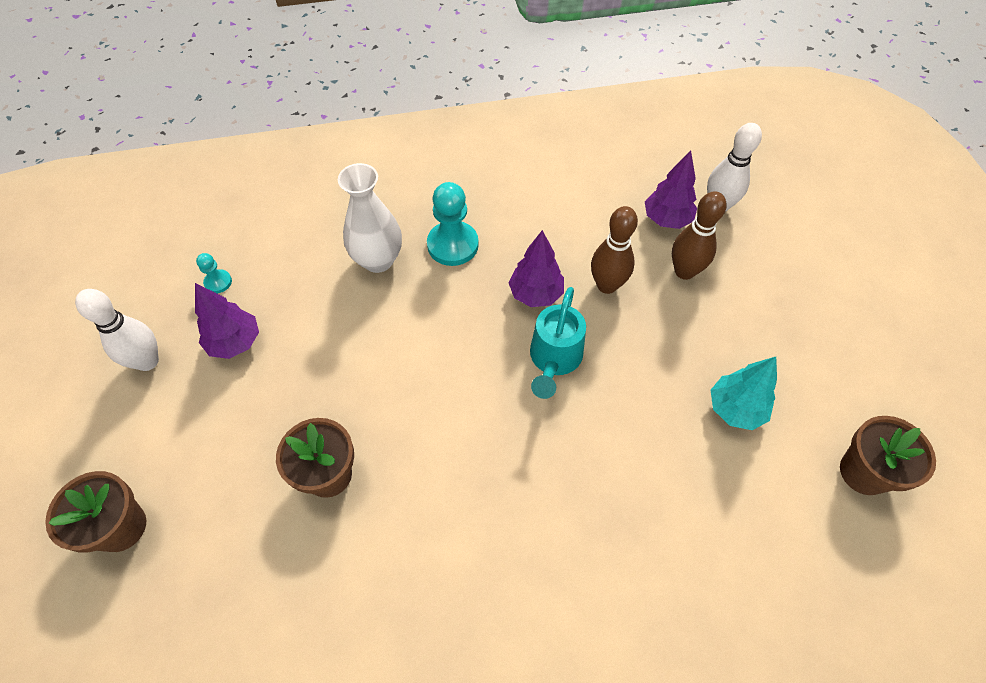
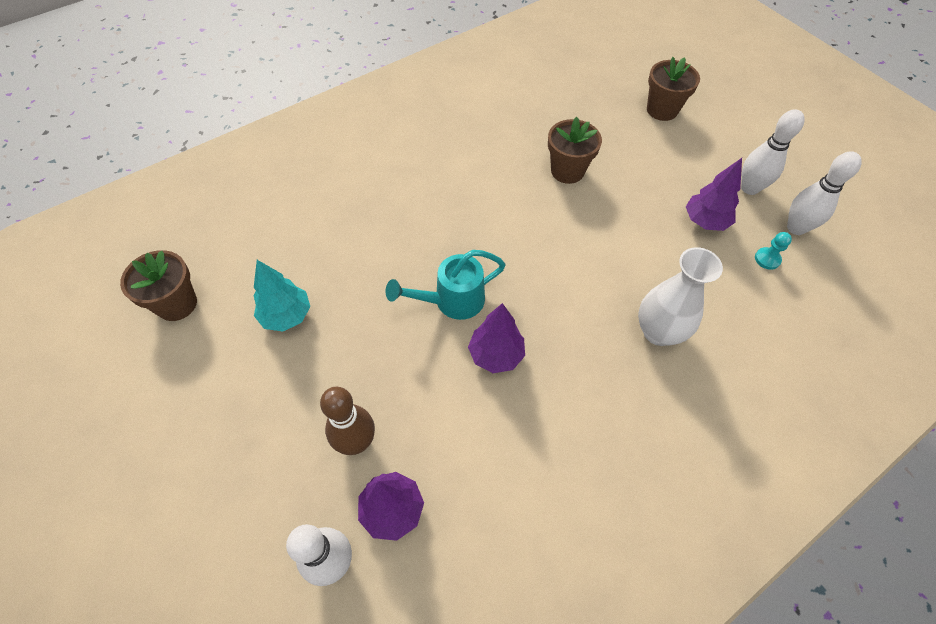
camera: 155 degrees right, 0 degrees up
turquoise pawn [427,182,479,266] -> none
turquoise watering can [530,287,586,399] -> turquoise watering can turned 105 degrees counterclockwise [385,250,506,320]
brown bowling pin [591,206,638,294] -> none
none -> white bowling pin [787,151,862,235]

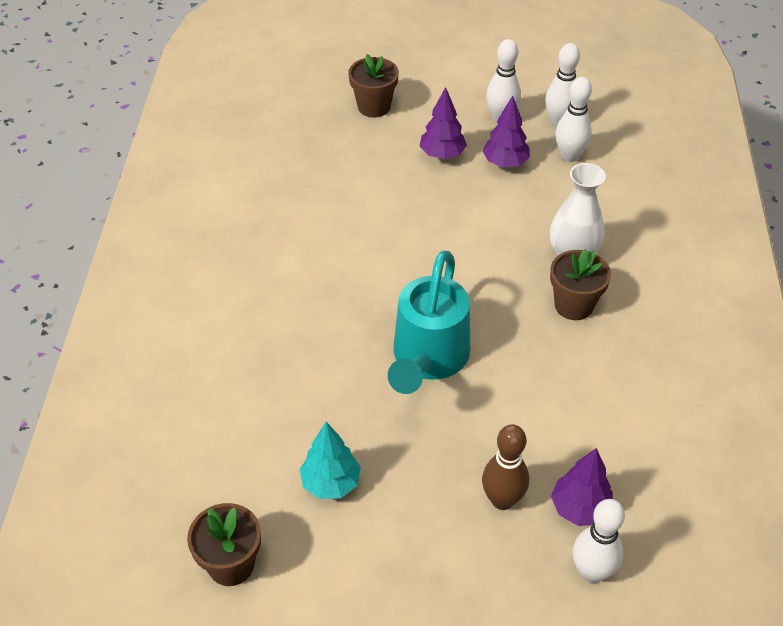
camera: 50 degrees left, 10 degrees down
turquoise watering can [385,250,506,320] -> turquoise watering can [388,251,470,394], size x1.52
purple tree [468,303,525,373] -> purple tree moved to [420,87,467,159]
brown flower pot [548,117,602,184] -> brown flower pot moved to [550,249,611,320]
turquoise pawn [755,232,792,270] -> white bowling pin [555,77,592,162]

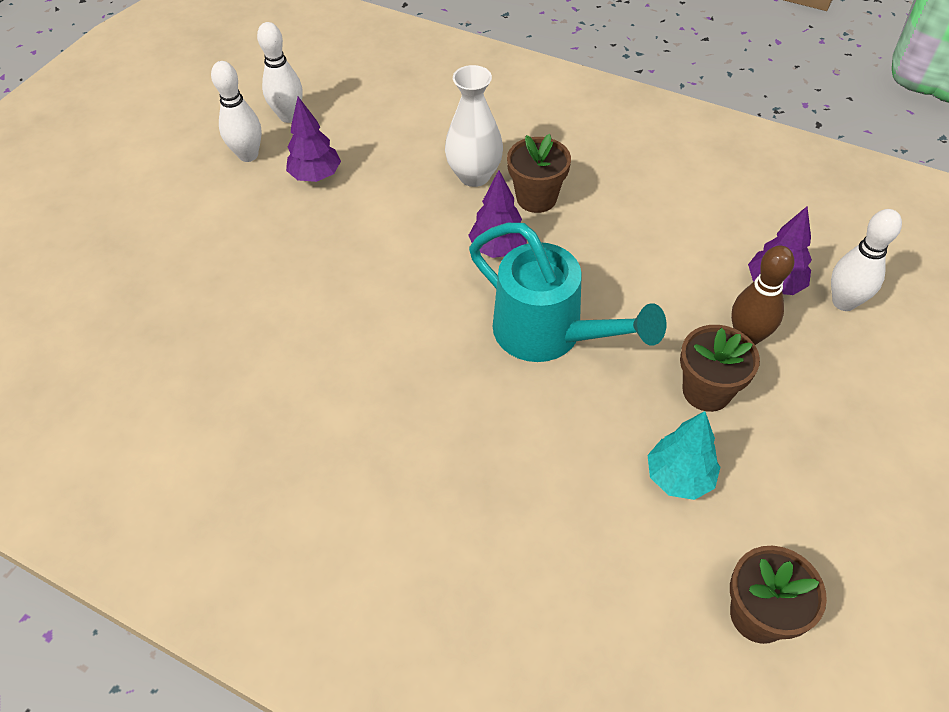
camera: 65 degrees left, 5 degrees up
brown flower pot [348,54,399,118] -> brown flower pot moved to [680,325,760,412]
purple tree [420,87,467,159] -> purple tree moved to [468,170,527,258]
white bowling pin [555,77,592,162] -> none

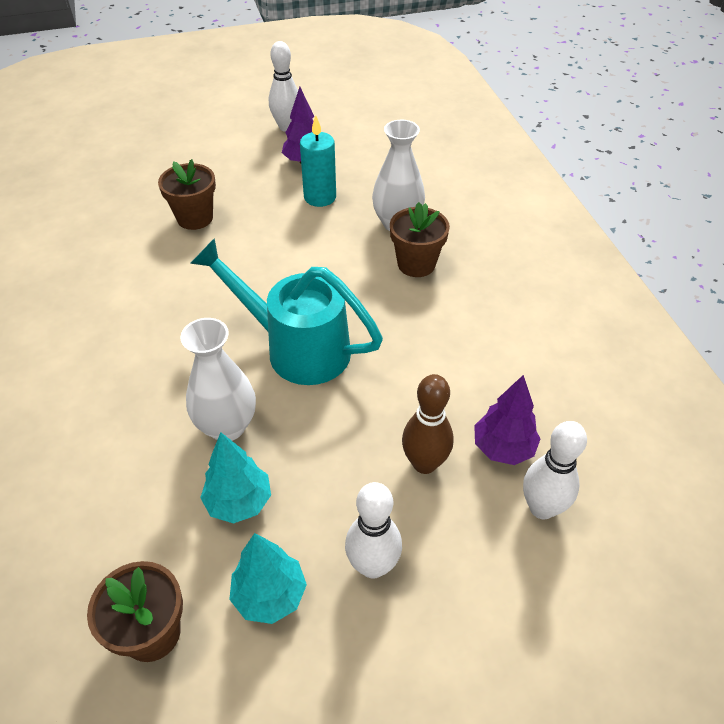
camera: 45 degrees right, 5 degrees down
white bowling pin [257,22,303,123] -> white bowling pin moved to [345,482,402,579]
purple tree [468,170,527,258] -> none
turquoise watering can [469,223,666,362] -> turquoise watering can turned 120 degrees clockwise [190,238,383,385]
brown flower pot [680,325,760,412] -> brown flower pot moved to [158,159,216,230]
none -> white vase [180,318,256,441]
none -> turquoise tree [229,533,307,624]
none -> turquoise candle [300,115,336,207]

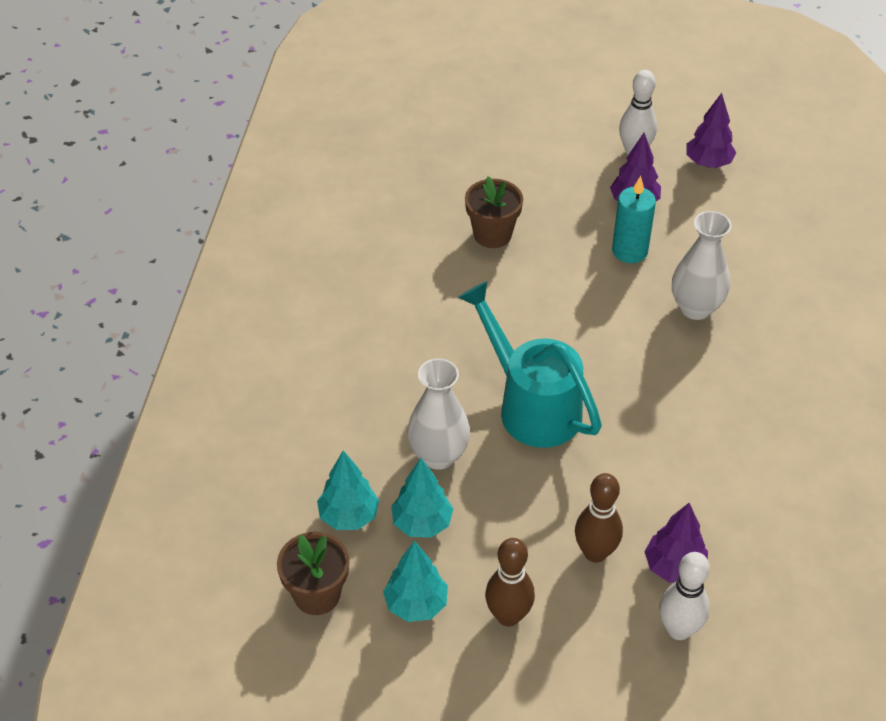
camera: 25 degrees right, 0 degrees up
white bowling pin [345,482,402,579] -> brown bowling pin [485,538,535,626]
brown flower pot [390,202,450,277] -> none
none -> turquoise tree [317,450,379,530]
none -> purple tree [687,93,736,168]

